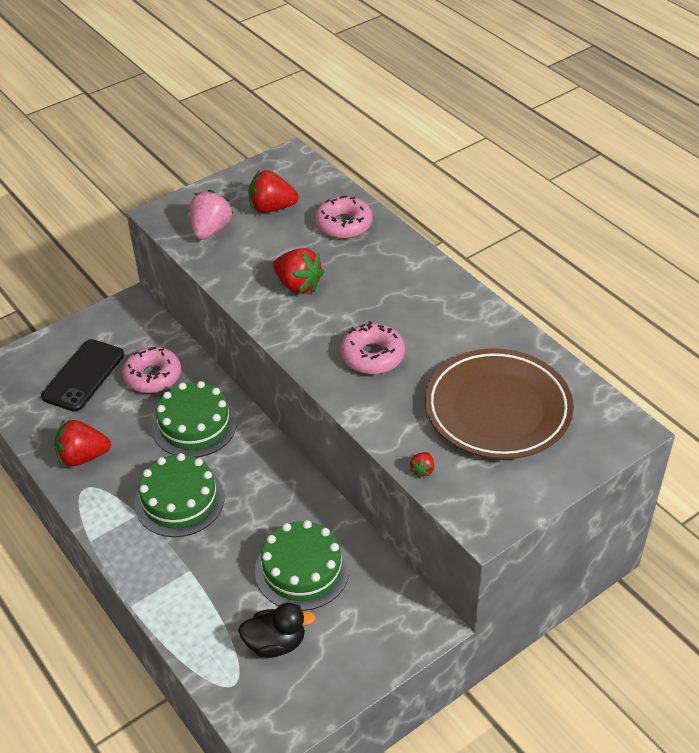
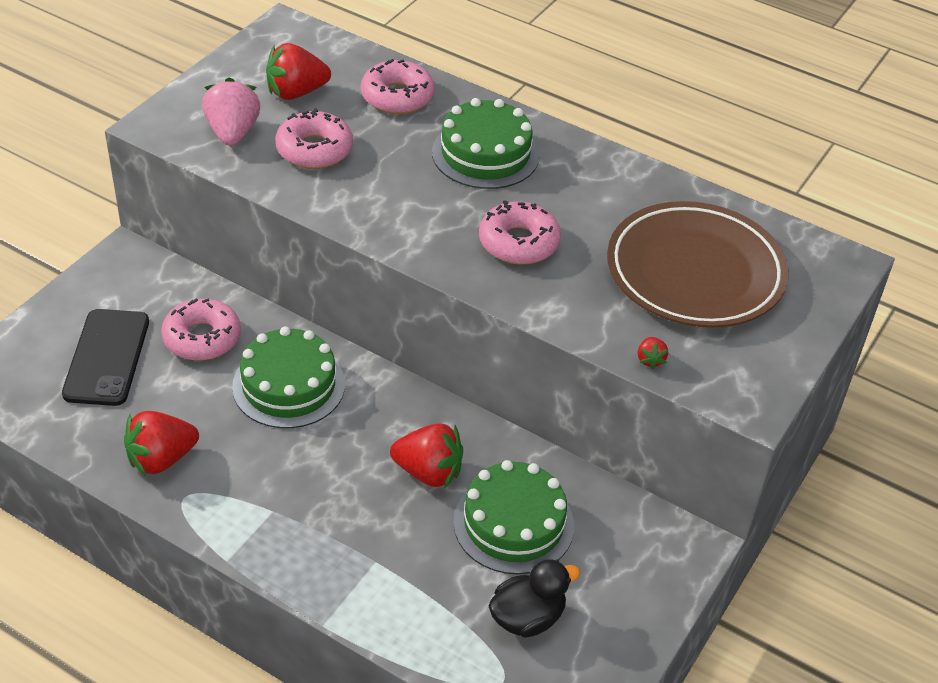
camera: 25 degrees left, 0 degrees up
green cake [134,453,225,537] -> green cake moved to [432,98,539,189]
red strawberry [273,248,324,294] -> red strawberry moved to [390,424,463,488]
none -> pink donut [275,108,353,169]

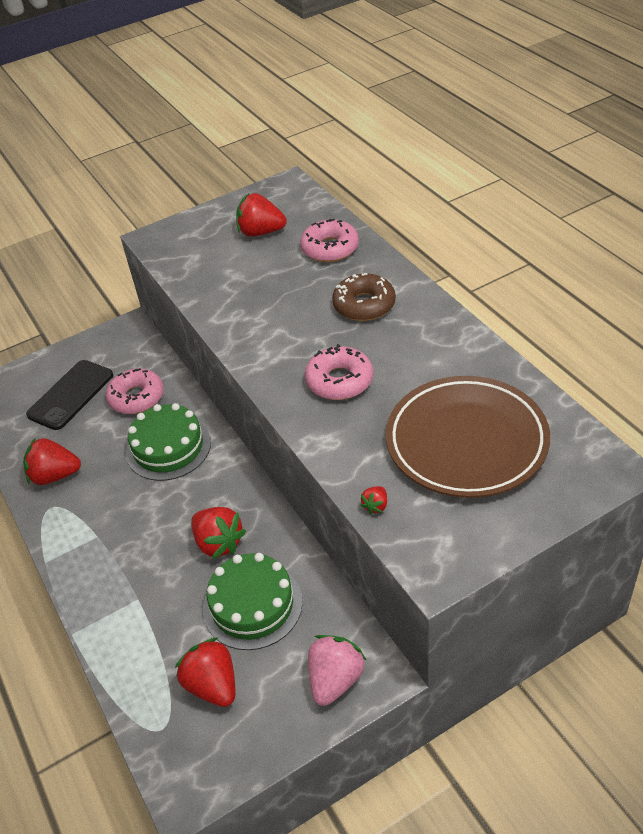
camera: 35 degrees right, 0 degrees up
pink strawberry [202,78,260,146] -> pink strawberry moved to [308,635,366,706]
pink donut [275,108,353,169] -> none
green cake [432,98,539,189] -> brown donut [332,273,396,321]
black duck [489,559,581,638] -> red strawberry [175,638,235,707]

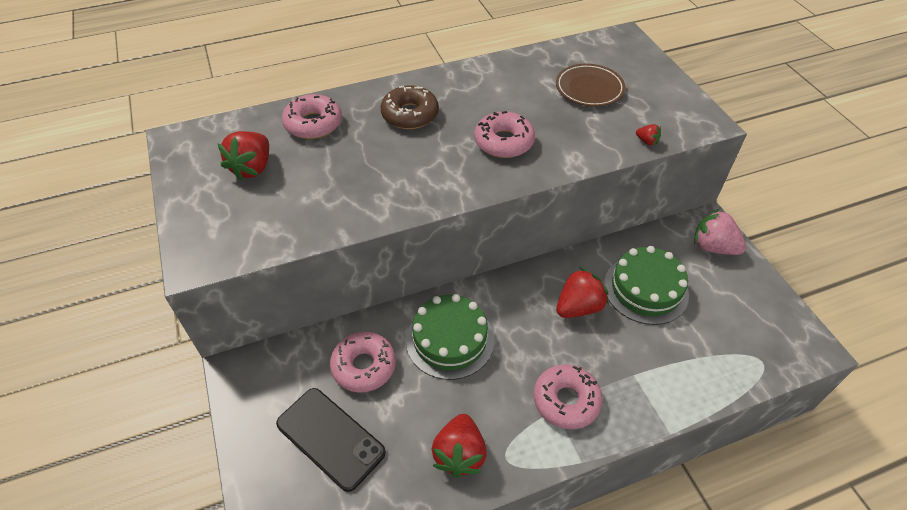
camera: 85 degrees left, 5 degrees up
red strawberry [175,638,235,707] -> none
brown plate [386,376,550,498] -> brown plate [556,64,625,107], size x0.57
none -> pink donut [534,364,603,429]

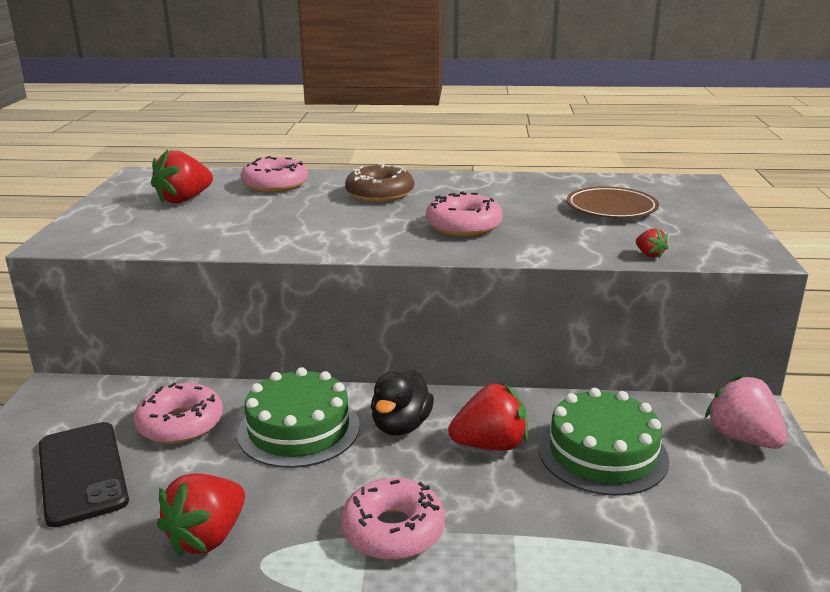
camera: 25 degrees right, 25 degrees down
none -> black duck [371,370,434,436]

